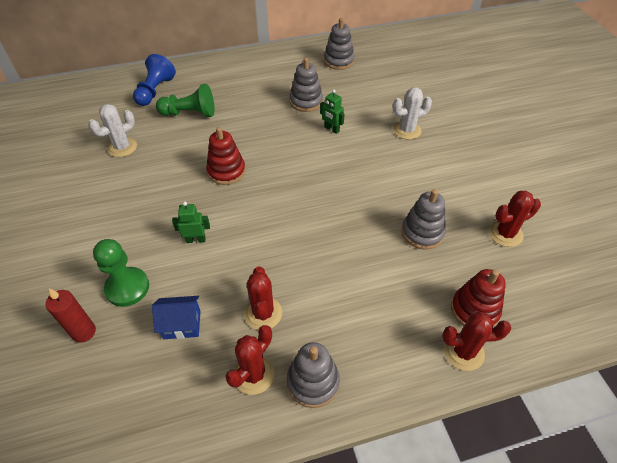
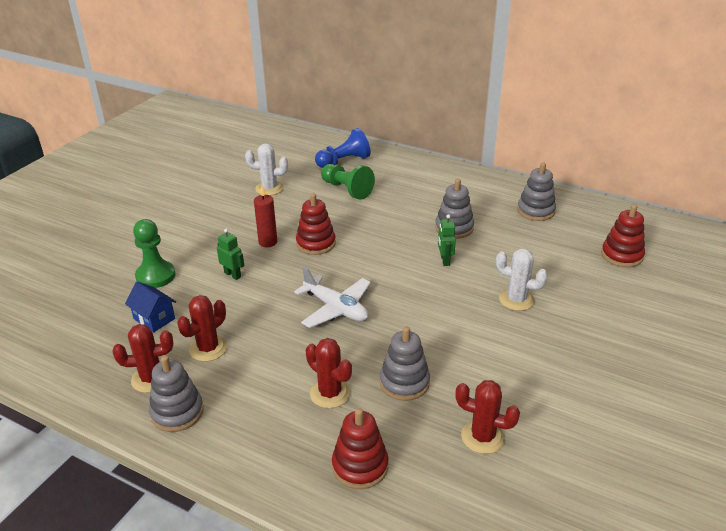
camera: 45 degrees right, 15 degrees down
red candle [46,288,96,343] -> red candle moved to [254,185,277,247]
red cactus [442,311,511,371] -> red cactus moved to [306,338,352,408]
none -> white plane [294,266,371,328]
none -> red stacking toy [601,204,645,267]

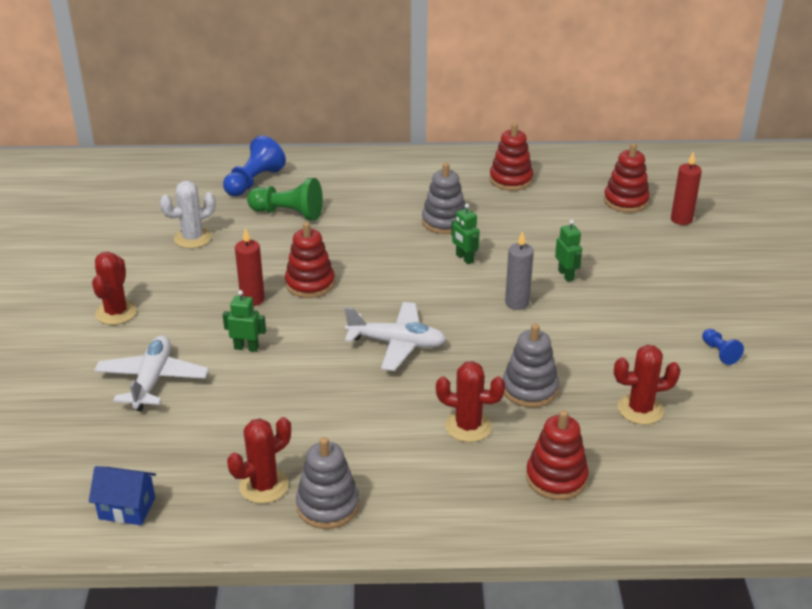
camera: 30 degrees left, 0 degrees up
blue house [125,282,176,333] -> blue house moved to [89,466,156,525]
green pawn [133,219,175,288] -> white plane [94,335,209,411]
red cactus [177,295,227,362] -> red cactus moved to [92,252,137,325]
white cactus [496,249,548,311] -> green robot [555,220,582,282]
grey stacking toy [517,162,556,221] -> red stacking toy [490,123,533,191]
none -> grey candle [505,231,534,310]
none -> red candle [671,151,702,225]
none -> blue pawn [702,329,744,365]

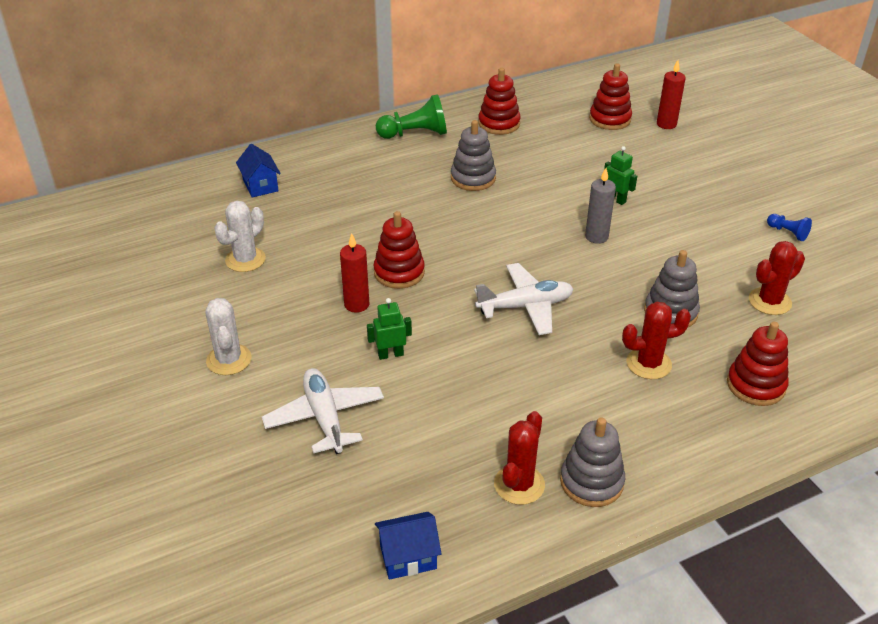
camera: 25 degrees left, 5 degrees up
red cactus [92,252,137,325] -> white cactus [205,298,251,375]
blue pawn [223,135,286,196] -> blue house [236,144,281,197]
green pawn [247,178,323,221] -> green pawn moved to [376,94,447,139]
green robot [451,204,480,264] -> none

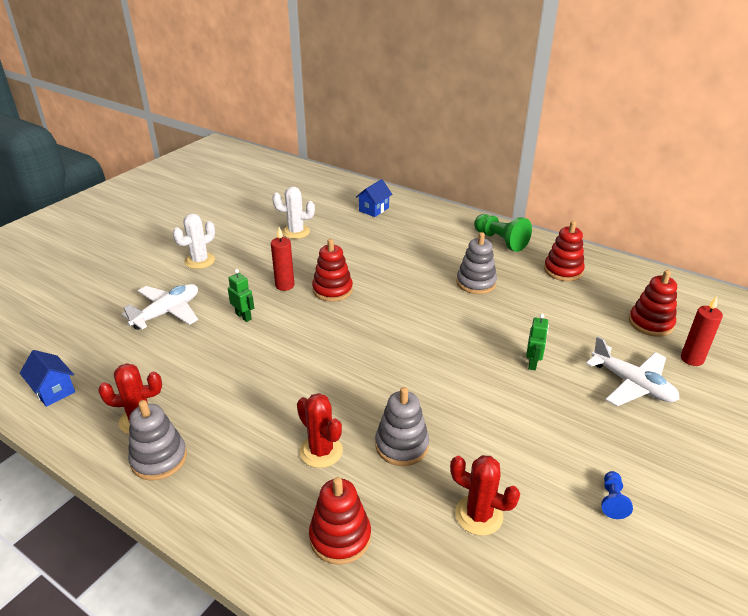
camera: 60 degrees right, 5 degrees down
white plane [474,263,573,335] -> white plane moved to [586,336,680,406]
grey candle [585,168,616,244] -> none

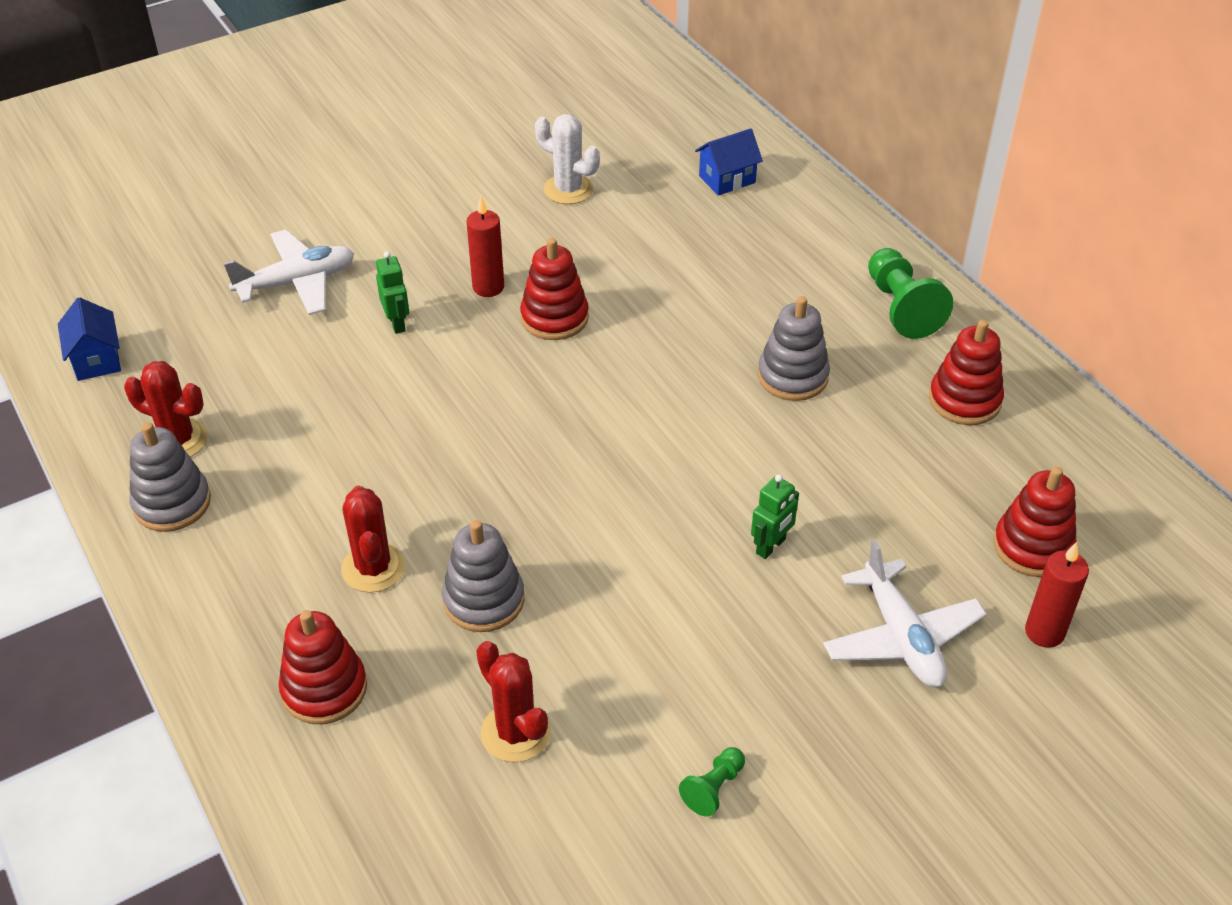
camera: 25 degrees right, 10 degrees up
white cactus [173,213,215,269] -> none
blue pawn [601,471,633,519] -> green pawn [679,747,745,817]

